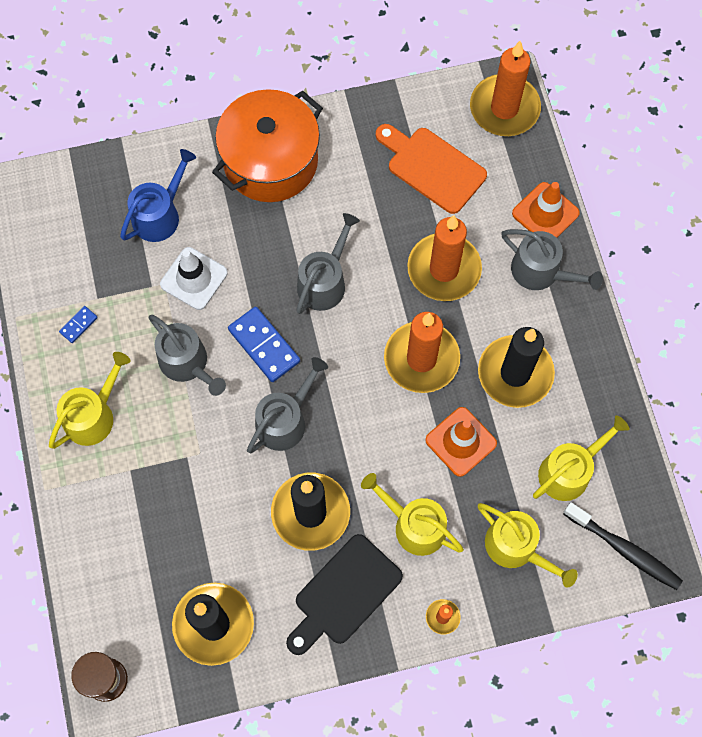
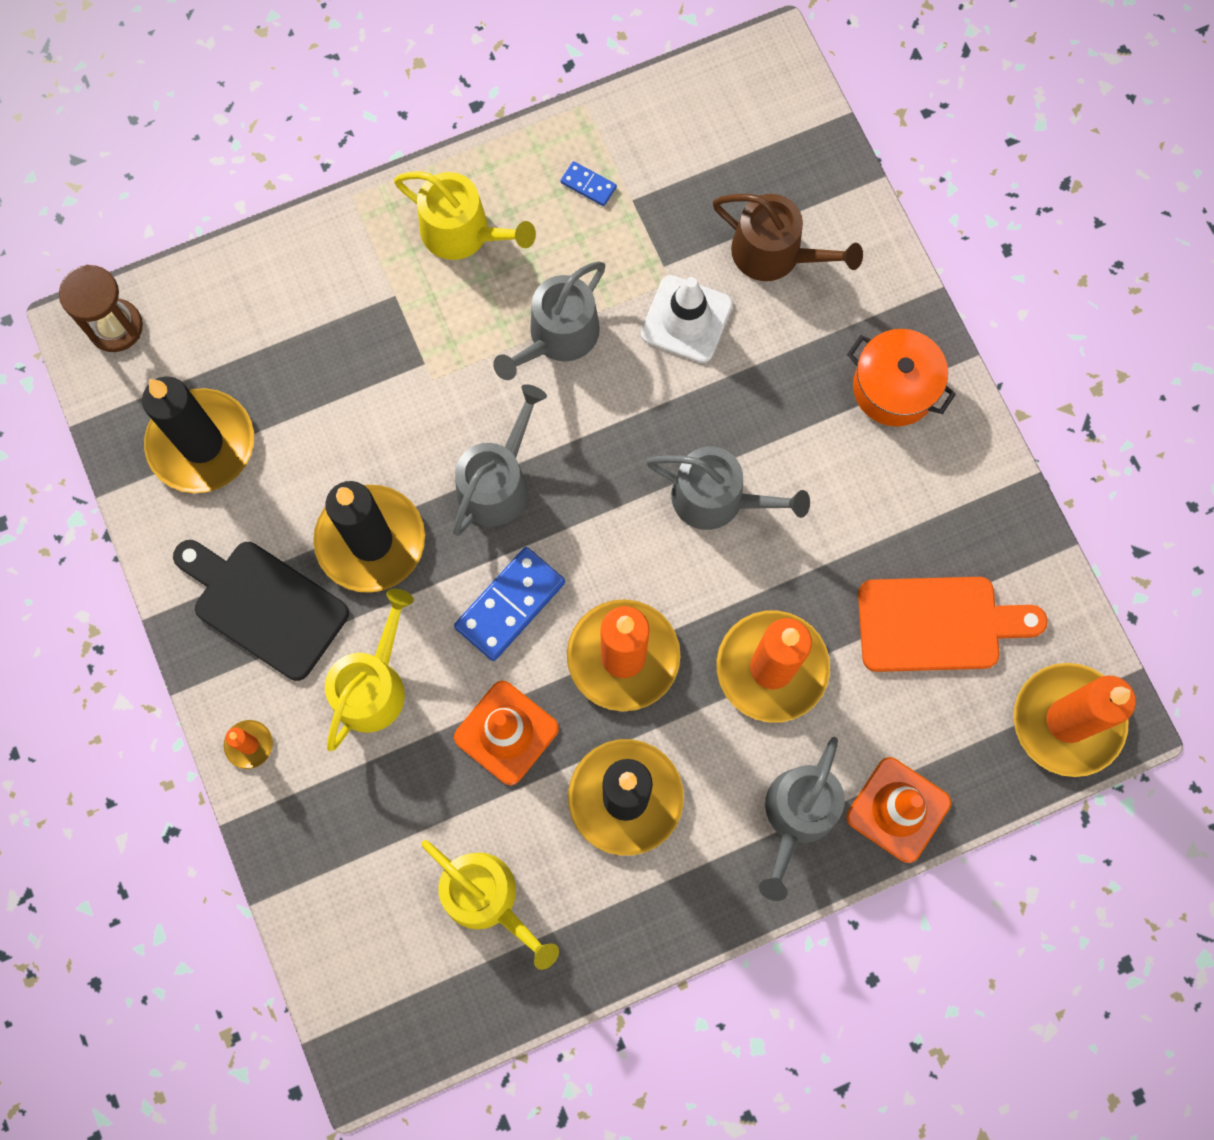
camera: 80 degrees right, 5 degrees up
blue watering can [120,149,196,242] -> brown watering can [713,194,863,281]
orange pot [212,89,323,202] -> orange pot [847,329,956,427], size x0.59
blue domino [228,307,300,382] -> blue domino moved to [454,547,565,661]
grey watering can [247,357,328,454] -> grey watering can turned 90 degrees counterclockwise [452,384,547,536]
orange cutting board [376,124,487,214] -> orange cutting board turned 60 degrees clockwise [858,577,1048,672]
yellow watering can [478,503,578,588] -> none
black toothbrush [563,502,683,590] -> none

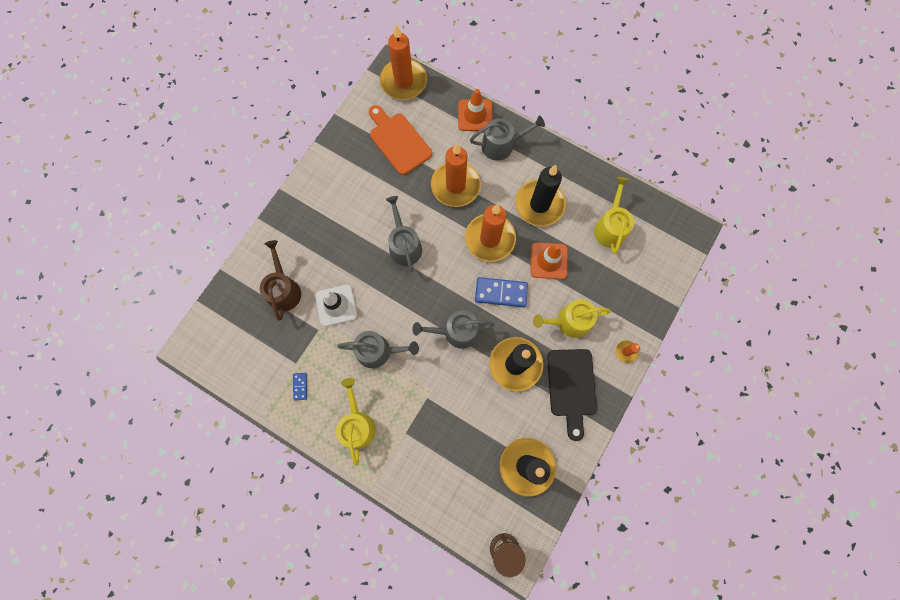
camera: 125 degrees left, 0 degrees up
orange pot [847,329,956,427] -> none

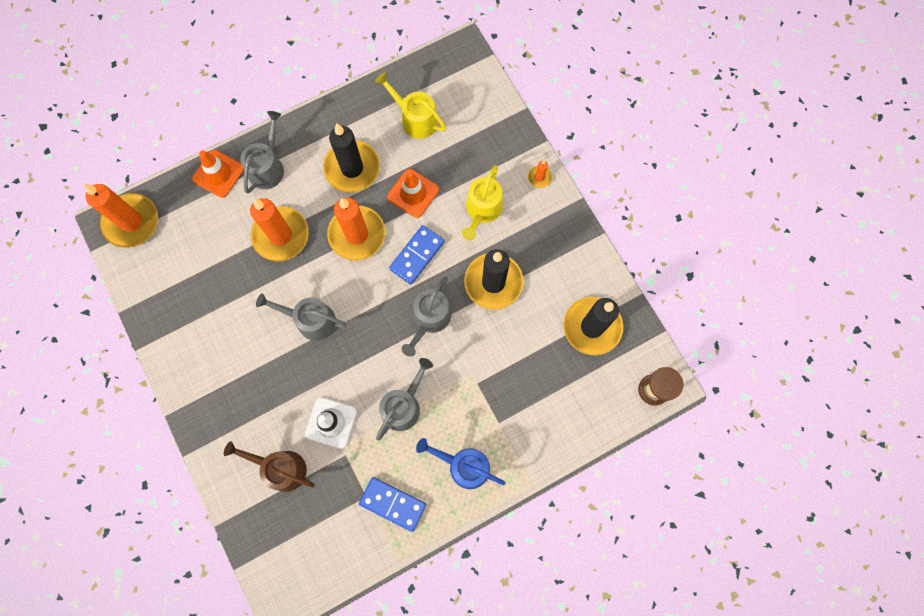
camera: 60 degrees left, 0 degrees up
blue domino [293,373,307,401] -> blue domino [359,477,426,532], size x1.98
yellow watering can [336,378,376,466] -> blue watering can [416,438,505,489]
orange cutting board [369,105,432,175] -> none
black cutting board [547,349,597,441] -> none

